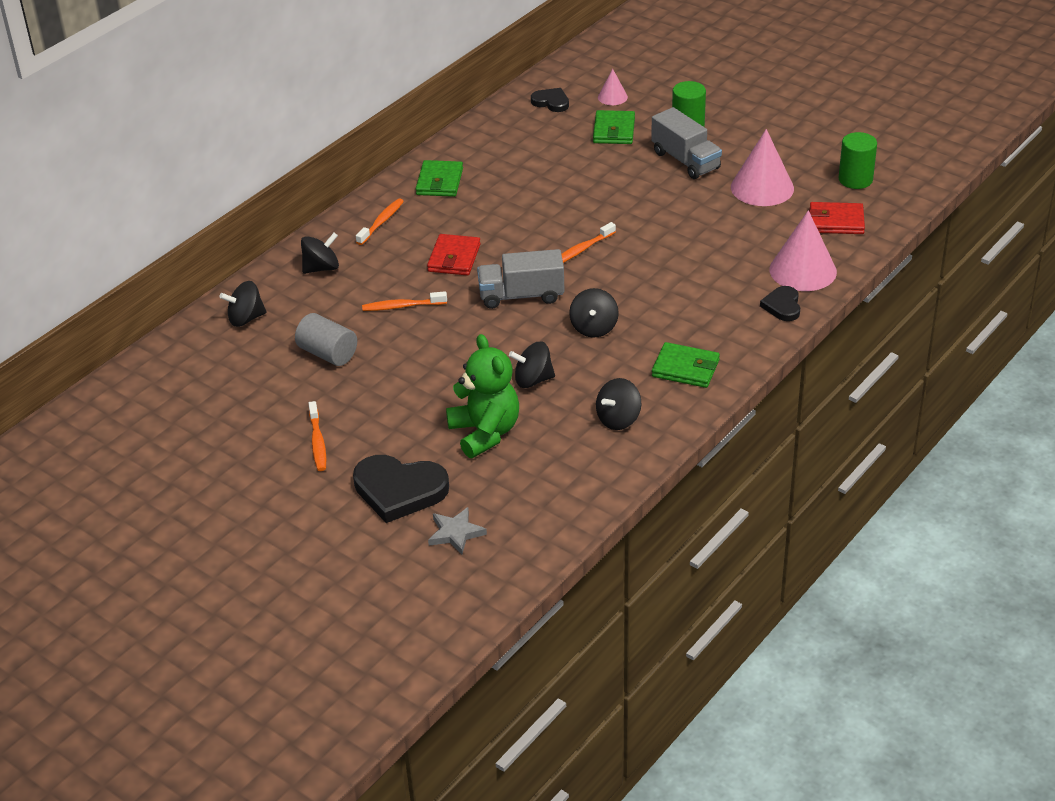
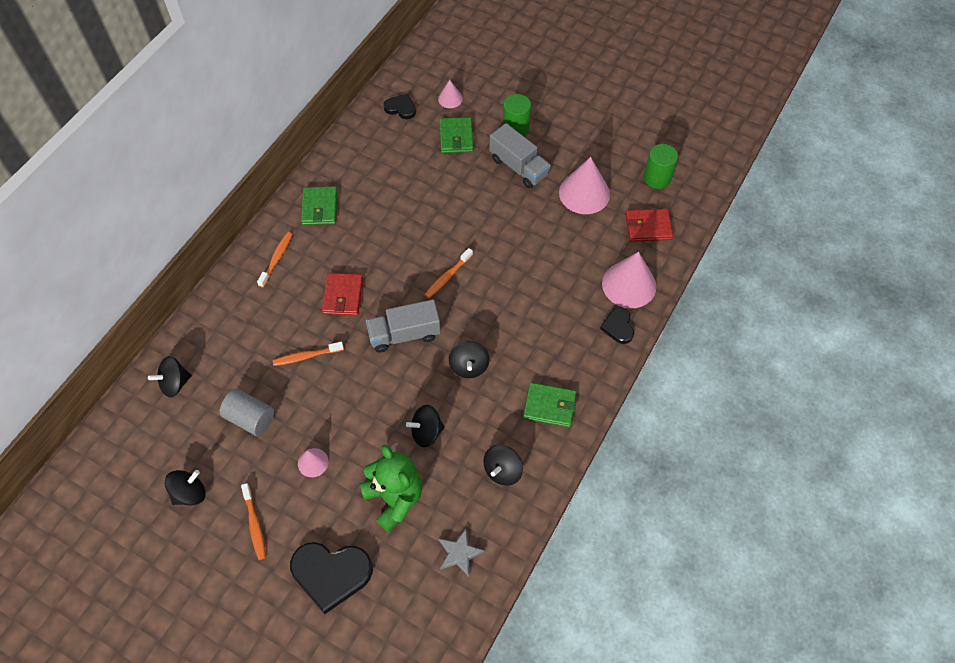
camera: 10 degrees left, 20 degrees up
black spinning top [301,233,339,274] -> black spinning top moved to [165,470,206,506]
grey star [428,507,487,555] -> grey star moved to [439,529,485,577]
none -> pink cone [298,448,329,477]

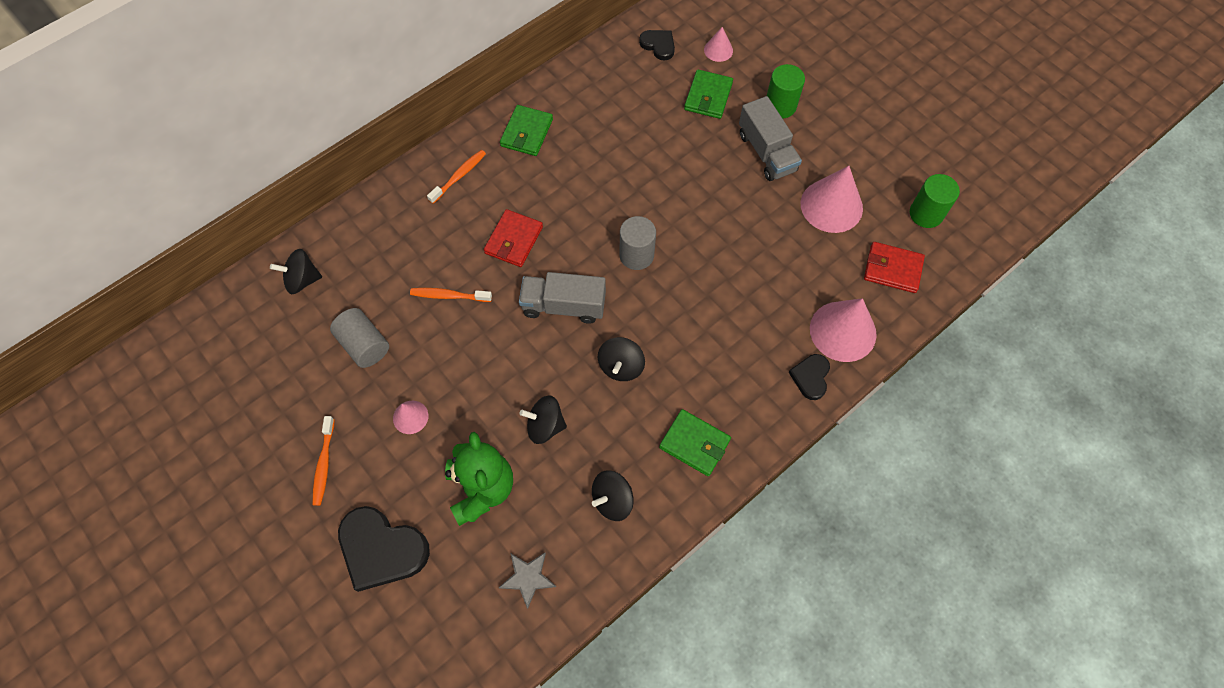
camera: 20 degrees right, 5 degrees up
black spinning top [165,470,206,506] -> none
orange toothbrush [425,248,473,299] -> grey cylinder [619,216,656,270]

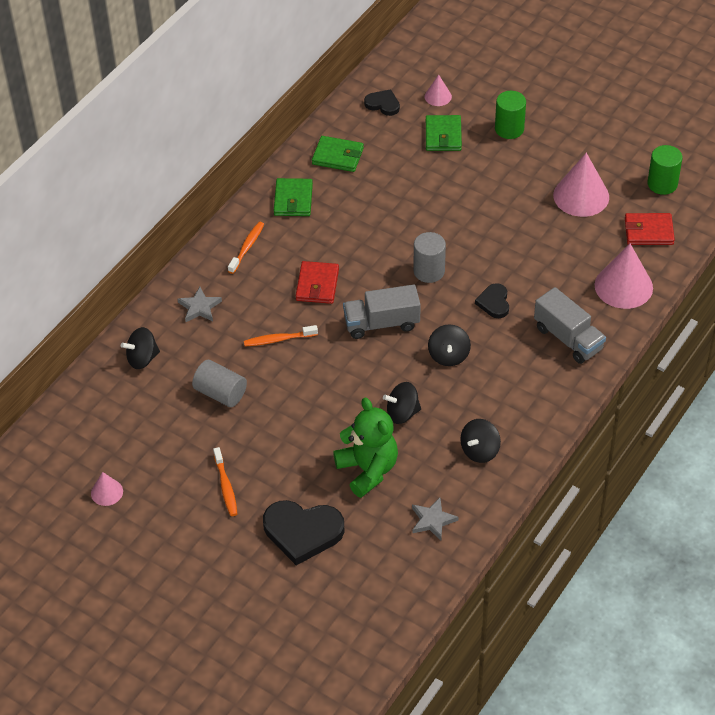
camera: 15 degrees left, 15 degrees down
pink cone [393,401,428,434] -> pink cone moved to [91,472,123,506]
green wallet [659,409,731,476] -> green wallet moved to [312,136,364,172]
grey truck [739,96,802,181] -> grey truck moved to [534,287,606,364]
black heart [788,354,830,400] -> black heart moved to [475,283,509,318]
none -> grey star [178,287,222,322]

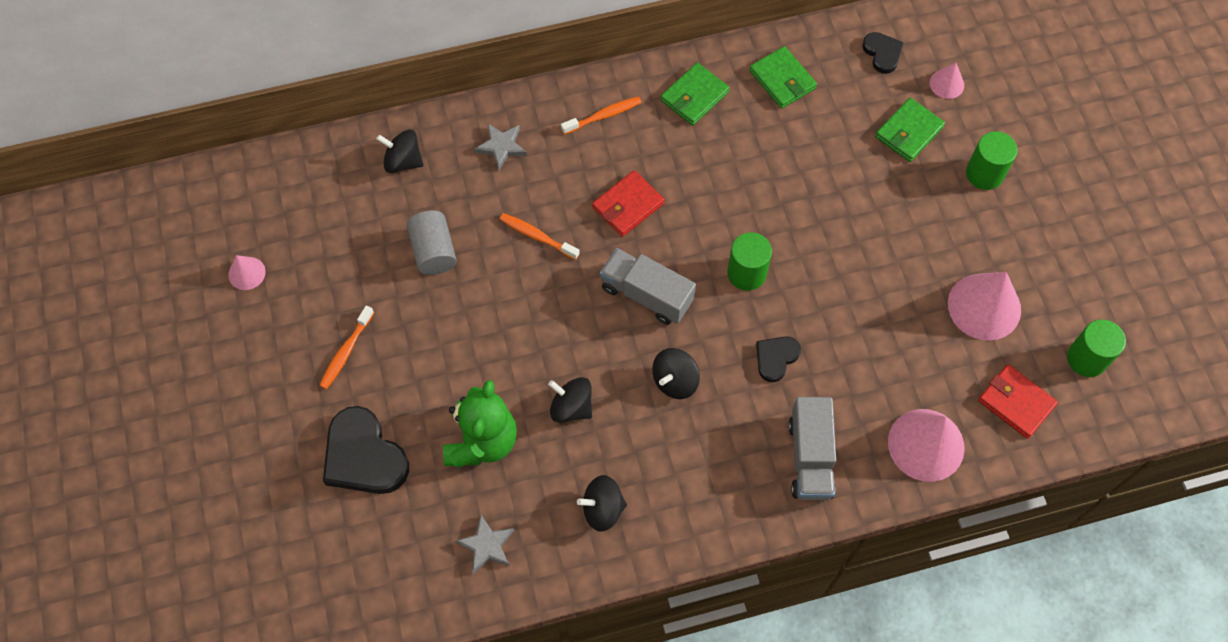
camera: 40 degrees right, 15 degrees up
grey cylinder [413,232,446,283] -> green cylinder [727,232,772,291]

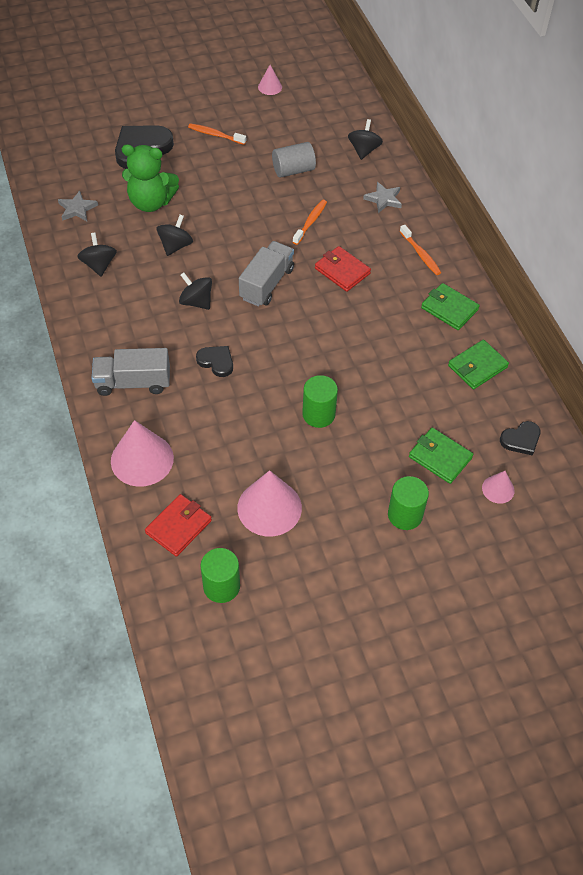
camera: 85 degrees right, 10 degrees down
green cylinder [727,232,772,291] -> green cylinder moved to [302,375,338,428]

